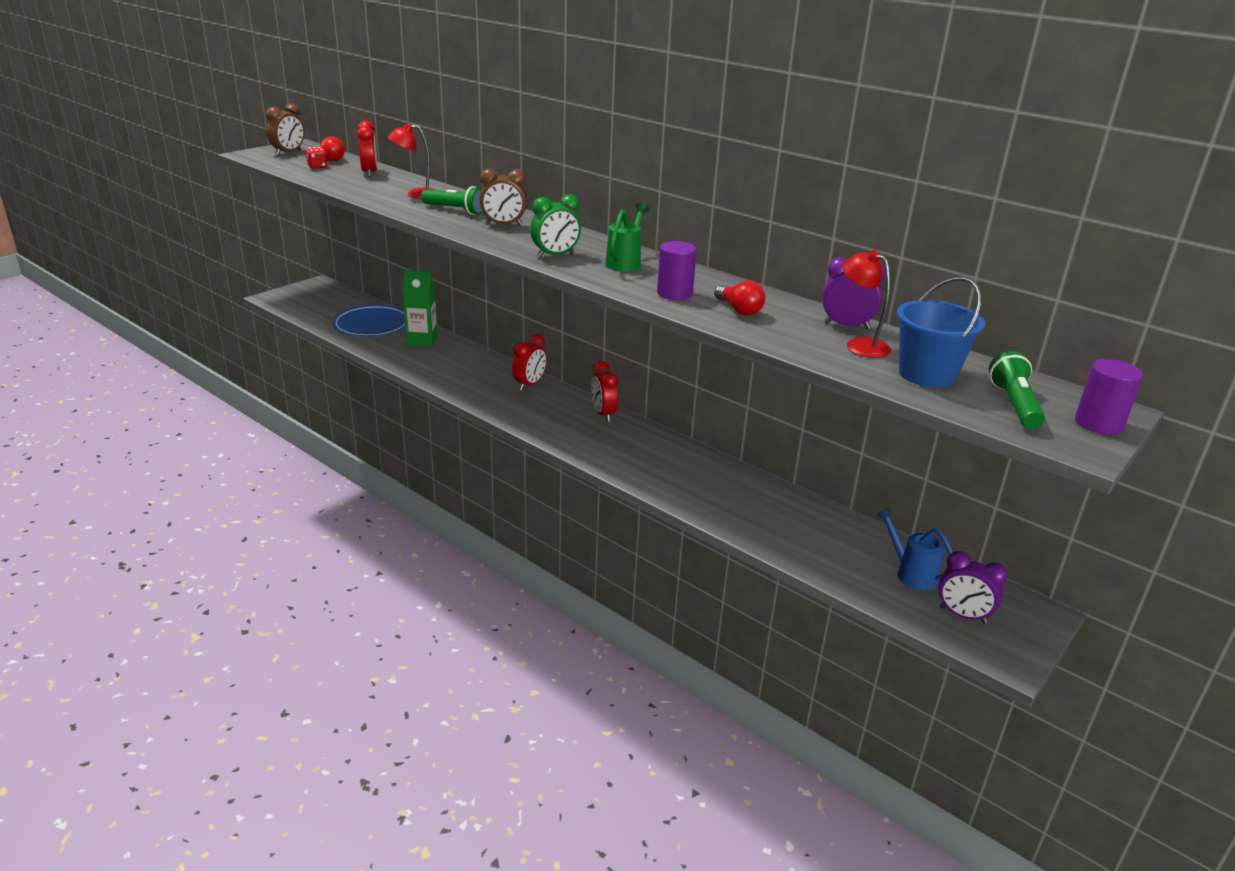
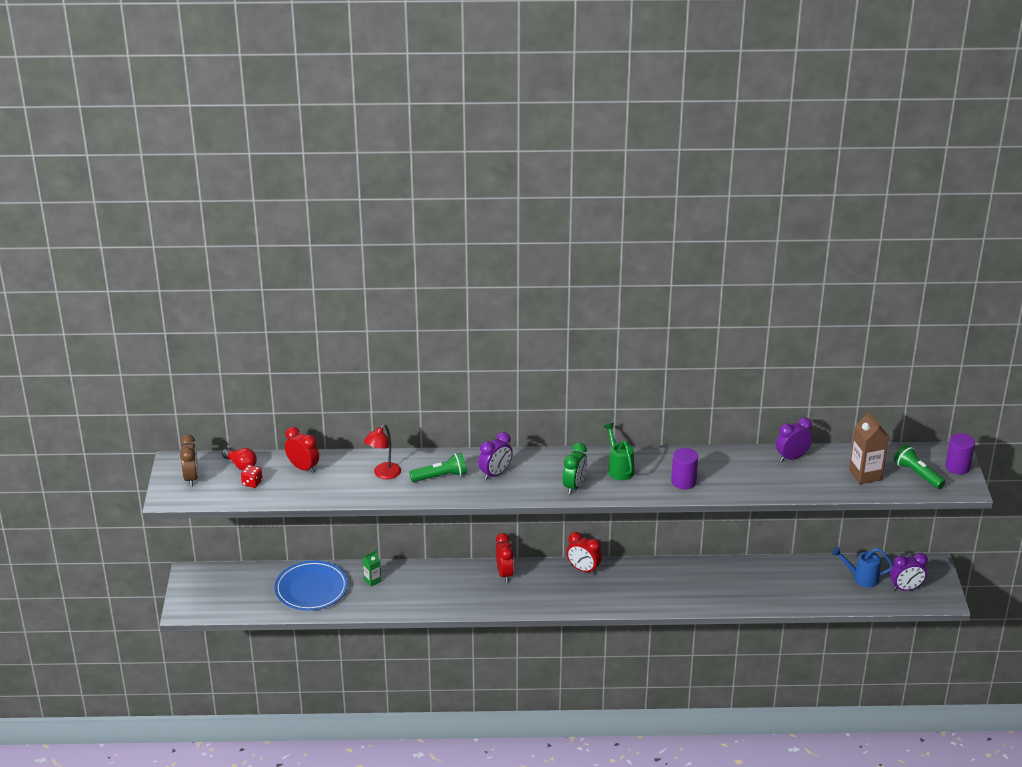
camera: 40 degrees left, 5 degrees up
green carton [402,270,438,347] -> green carton [362,550,381,587], size x0.54
brown clock [480,168,527,226] -> purple clock [478,432,513,480]
red light bulb [714,281,765,316] -> none
red lamp [843,250,891,358] -> none
blue bucket [897,277,985,388] -> brown carton [849,410,889,484]

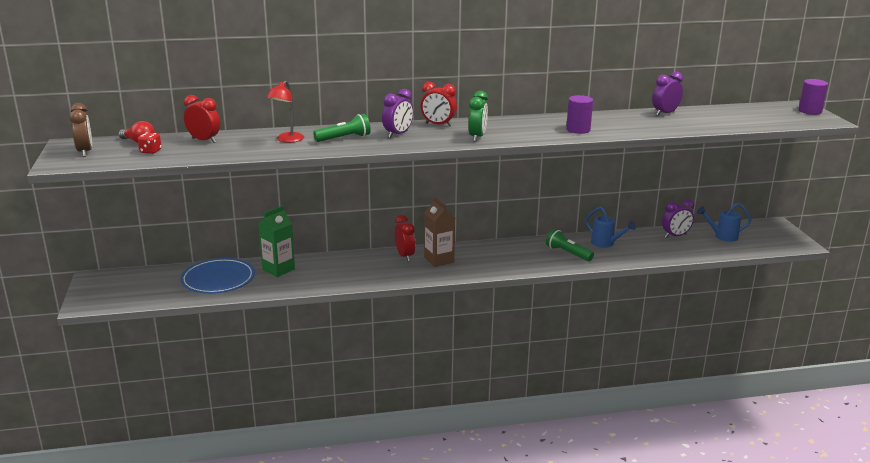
camera: 10 degrees left, 10 degrees down
green carton [362,550,381,587] -> green carton [258,206,295,277], size x1.85
red clock [567,532,602,574] -> red clock moved to [421,82,457,126]
green watering can [603,423,634,480] -> none
brown carton [849,410,889,484] -> brown carton moved to [424,197,455,267]
purple clock [890,553,928,591] -> purple clock moved to [662,199,694,238]
green flashlight [894,445,946,489] -> green flashlight moved to [546,229,594,261]
none -> blue watering can [585,207,636,248]

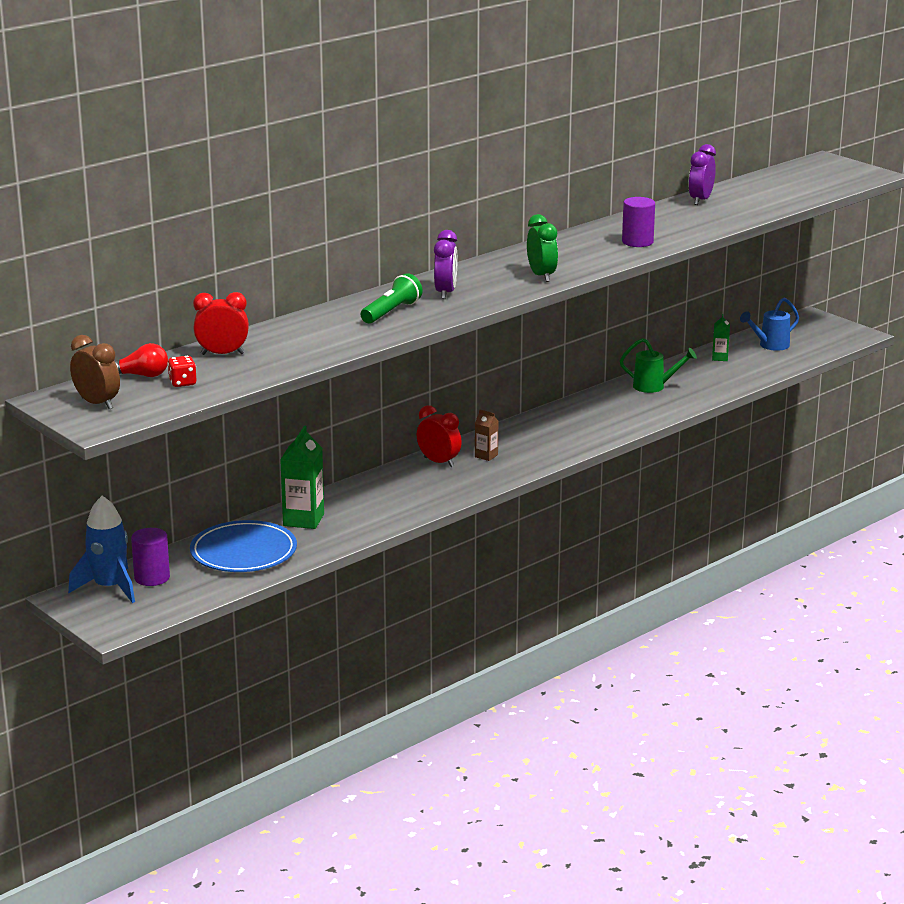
camera: 30 degrees left, 0 degrees up
red lamp [266,81,304,143] -> none
red clock [421,82,457,126] -> none
brown carton [424,197,455,267] -> brown carton [475,410,498,461], size x0.54
green flashlight [546,229,594,261] -> none
blue watering can [585,207,636,248] -> green watering can [620,338,697,393]
purple clock [662,199,694,238] -> green carton [712,314,730,361]
purple cylinder [798,79,828,115] -> purple cylinder moved to [131,528,170,586]
none -> blue rocket [68,496,135,603]

